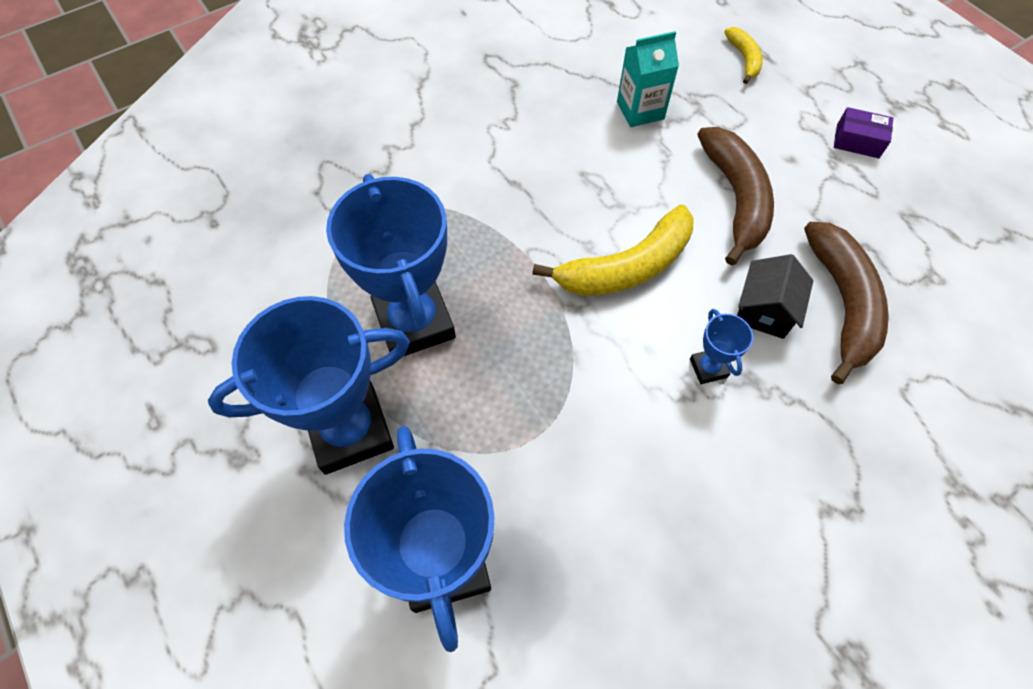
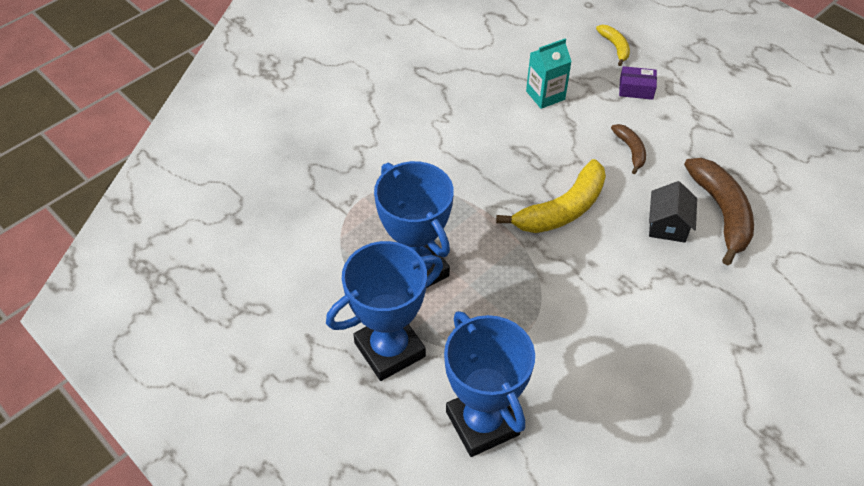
camera: 10 degrees left, 10 degrees down
blue trophy [690,309,753,384] -> none
brown banana [697,127,774,266] -> brown banana [611,124,646,174], size x0.52
purple box [834,107,893,158] -> purple box moved to [619,66,657,100]

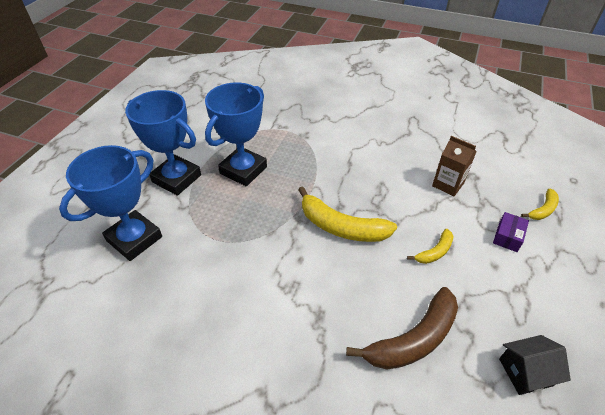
camera: 65 degrees right, 5 degrees down
turquoise carton [526,38,572,109] -> brown carton [432,136,477,196]
brown banana [611,124,646,174] -> yellow banana [407,229,454,264]
purple box [619,66,657,100] -> purple box turned 45 degrees clockwise [493,212,529,252]
black house [649,181,697,243] -> black house moved to [499,335,571,395]

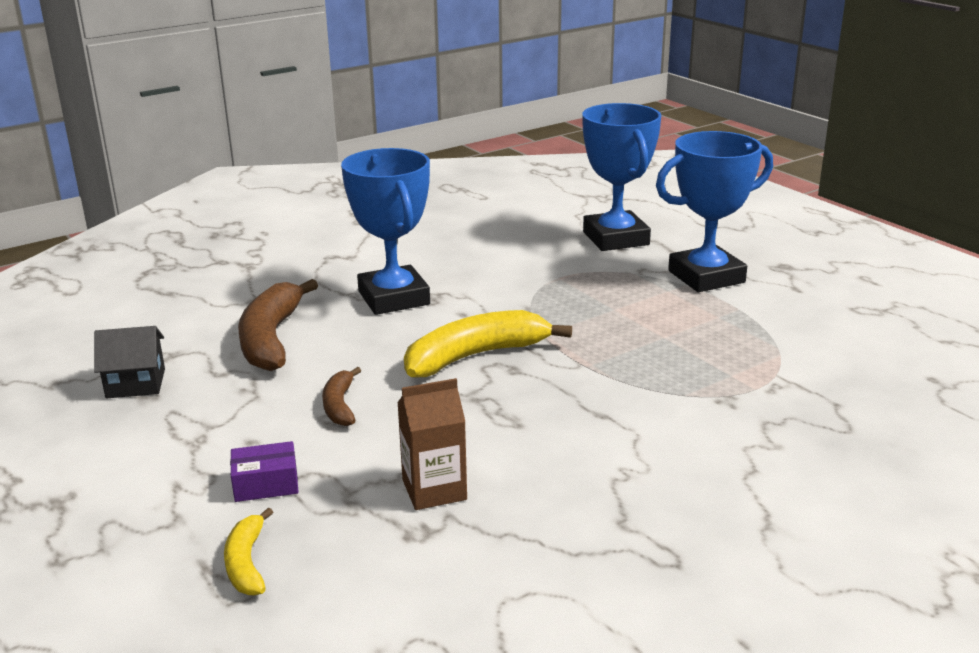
camera: 125 degrees right, 20 degrees down
blue trophy [205,82,267,186] -> blue trophy moved to [341,148,430,315]
yellow banana [407,229,454,264] -> brown banana [322,367,361,426]
purple box [493,212,529,252] -> purple box turned 75 degrees counterclockwise [230,441,299,502]
black house [499,335,571,395] -> black house turned 60 degrees clockwise [94,326,165,399]

